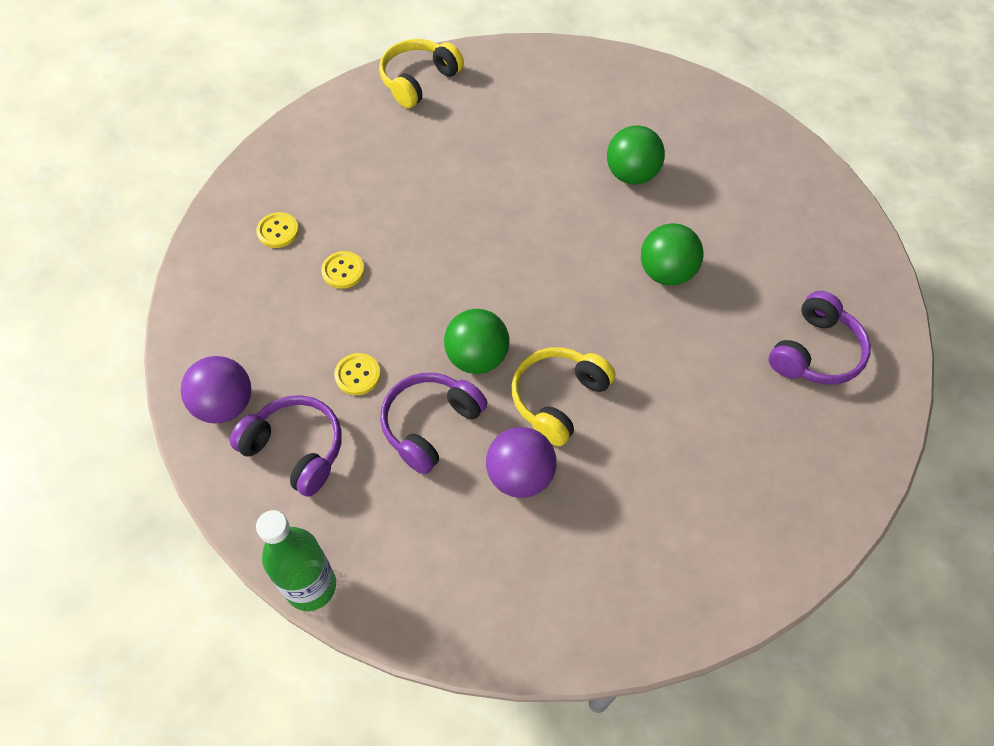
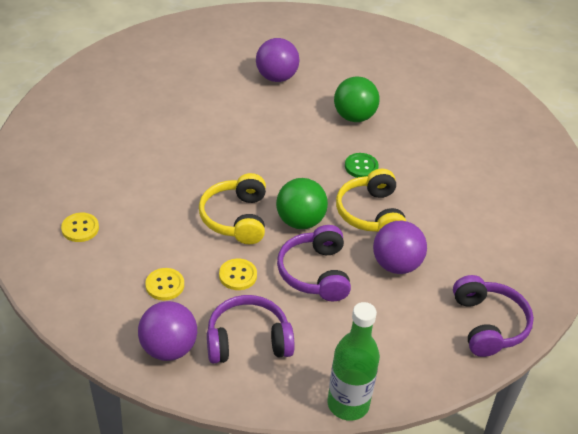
camera: 45 degrees left, 15 degrees down
yellow button [321,251,365,289] -> yellow button moved to [145,268,184,300]
yellow headphones [379,39,464,108] -> yellow headphones moved to [199,173,266,244]
green ball [607,125,665,185] -> purple ball [256,38,300,82]
purple headphones [769,291,871,385] -> purple headphones moved to [453,275,534,357]
none -> green button [345,153,379,178]

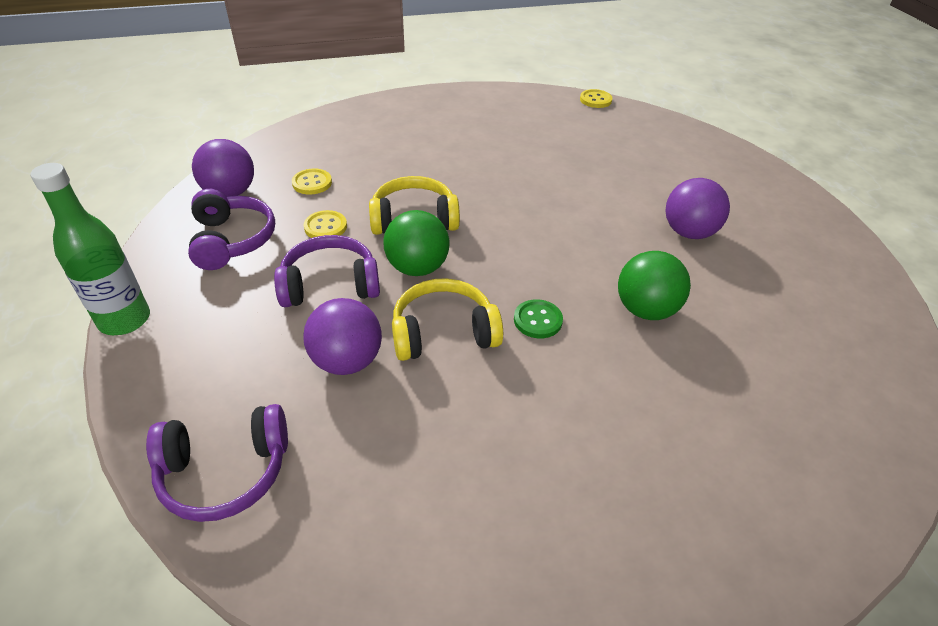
camera: 85 degrees right, 0 degrees up
yellow button [61,213,99,242] -> yellow button moved to [580,89,612,108]

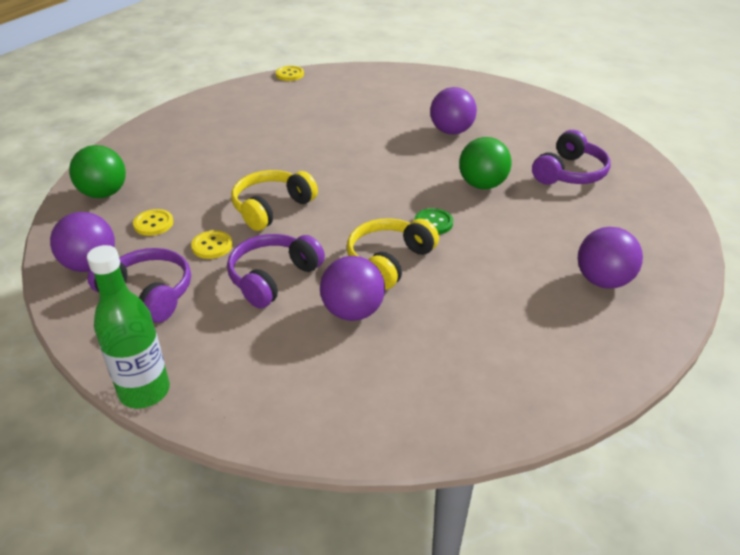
camera: 40 degrees left, 5 degrees down
purple headphones [146,404,288,522] -> purple headphones moved to [532,130,611,185]
green ball [383,210,450,276] -> green ball moved to [69,145,126,198]
none -> purple ball [578,227,643,289]

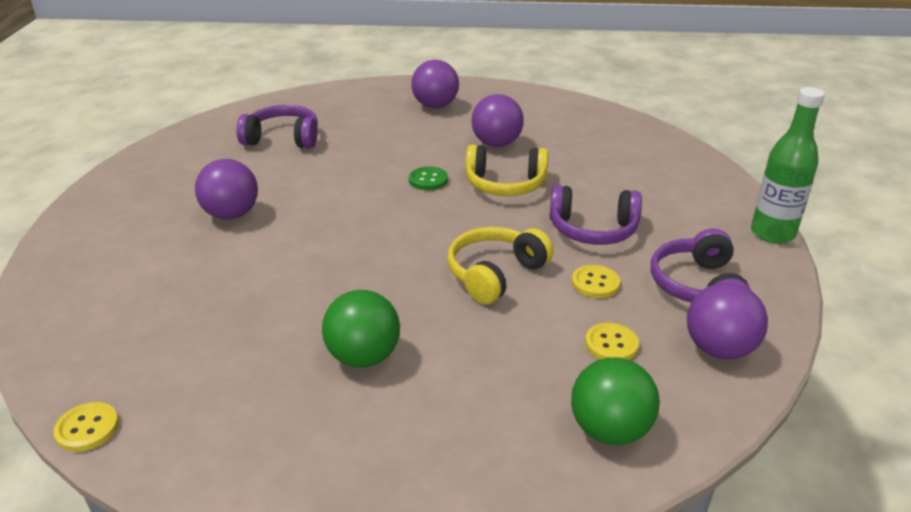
camera: 120 degrees left, 5 degrees down
yellow headphones [231,170,318,231] -> yellow headphones turned 120 degrees clockwise [447,227,554,304]
purple ball [320,256,385,321] -> purple ball moved to [471,94,524,147]
green ball [459,137,511,189] -> green ball moved to [322,290,400,368]

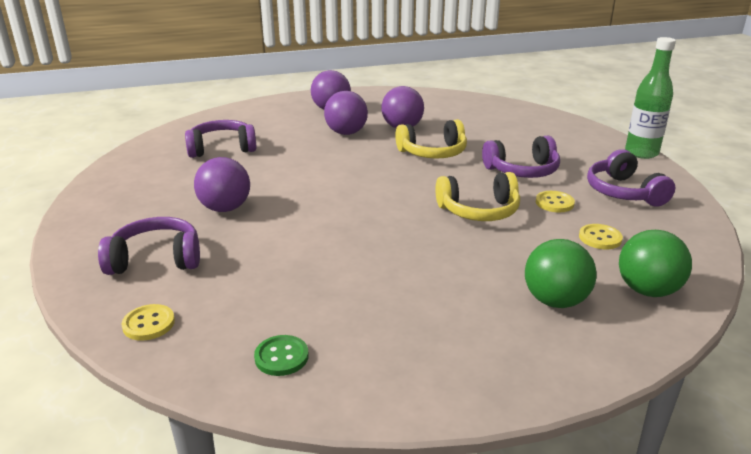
camera: 20 degrees left, 5 degrees down
yellow button [53,402,119,452] -> yellow button moved to [122,304,175,341]
green ball [322,290,400,368] -> green ball moved to [525,239,597,308]
green button [409,166,448,190] -> green button moved to [254,335,309,376]
yellow headphones [447,227,554,304] -> yellow headphones turned 120 degrees counterclockwise [435,172,520,221]
purple ball [687,282,768,359] -> purple ball moved to [324,91,368,135]
none -> purple headphones [98,217,200,275]

